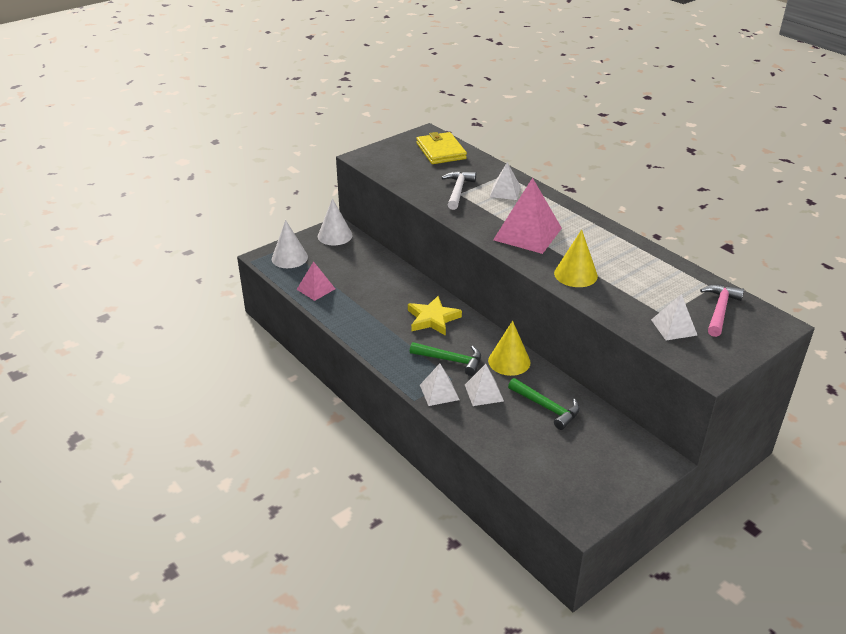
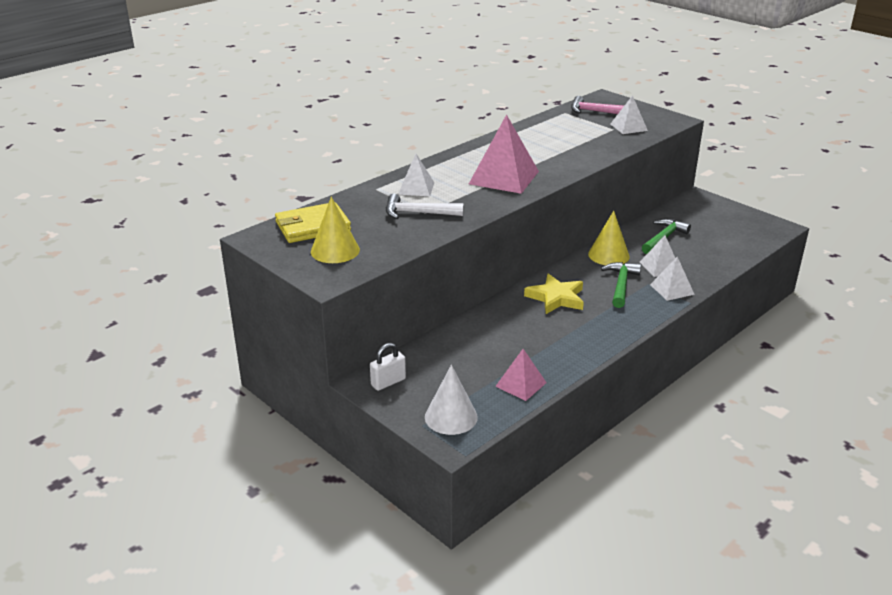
camera: 95 degrees left, 5 degrees down
white cone [318,198,352,245] -> white padlock [370,343,406,391]
yellow cone [554,229,598,287] -> yellow cone moved to [311,197,360,263]

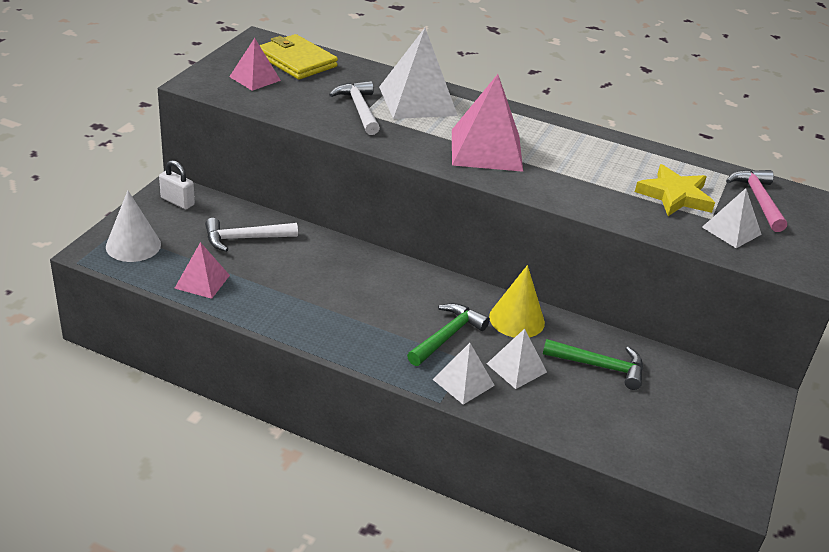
camera: 65 degrees right, 5 degrees up
yellow cone [311,197,360,263] -> pink pyramid [229,38,281,91]
white pyramid [398,154,434,196] -> white pyramid [379,28,458,119], size x1.78
yellow star [524,274,584,314] -> yellow star moved to [635,164,715,216]
green hammer [601,262,641,308] -> green hammer turned 45 degrees counterclockwise [407,303,490,366]
none -> white hammer [205,218,298,252]

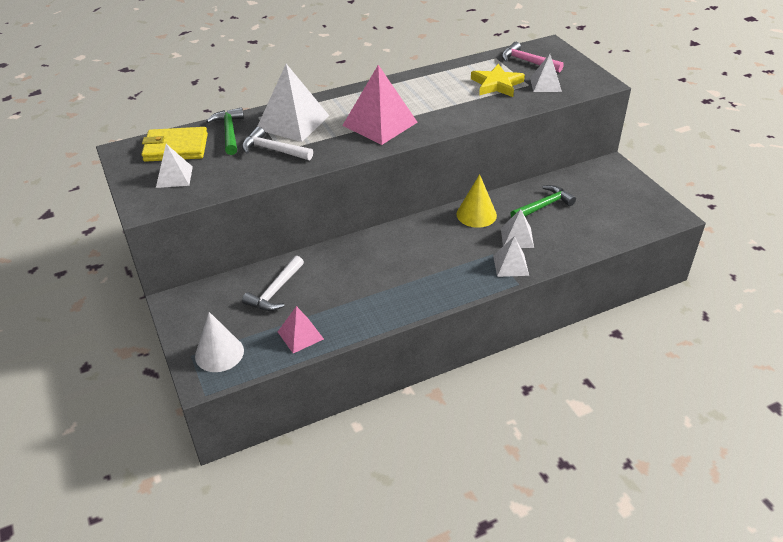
camera: 45 degrees left, 5 degrees up
white padlock [159,160,195,209] -> none
pink pyramid [229,38,281,91] -> white pyramid [156,144,193,188]
green hammer [407,303,490,366] -> green hammer moved to [206,107,244,155]

